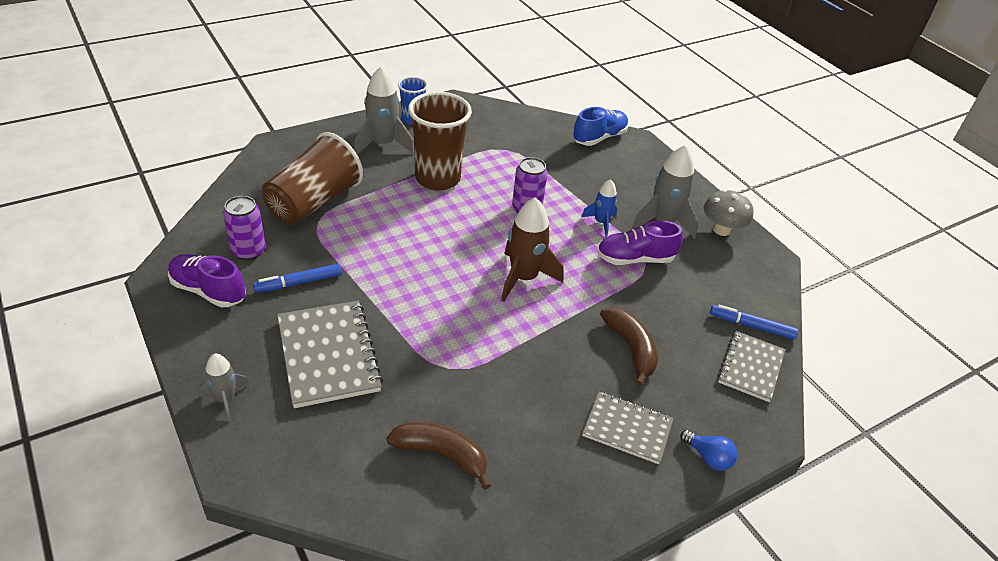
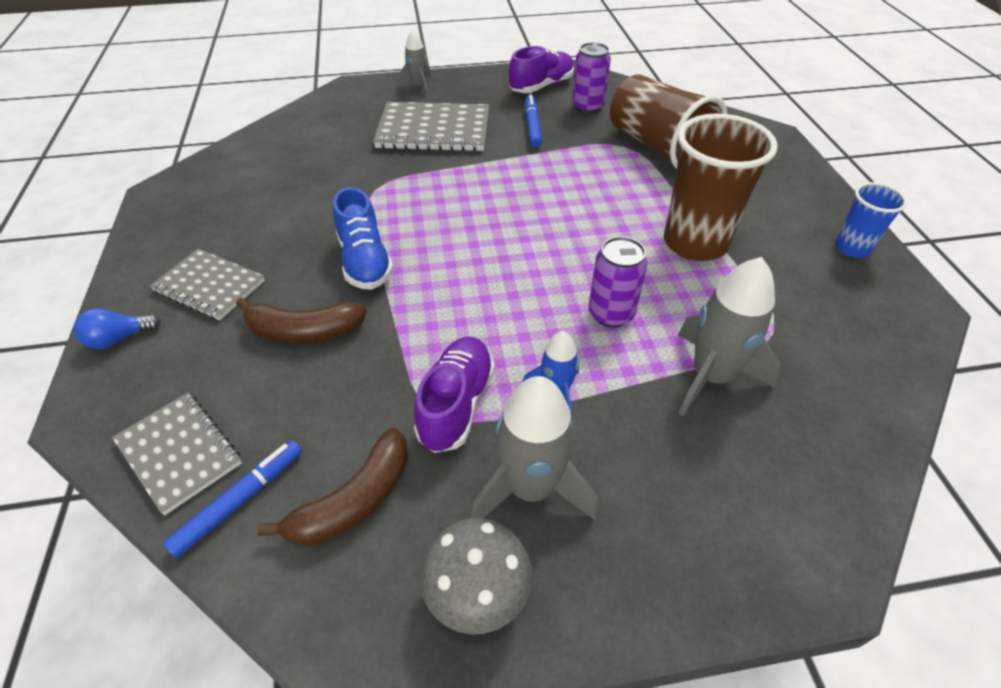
camera: 115 degrees right, 5 degrees up
grey rocket [354,66,414,154] -> grey rocket moved to [678,257,780,416]
brown banana [386,422,491,490] -> brown banana moved to [257,428,408,546]
brown rocket [501,197,563,301] -> none
blue shoe [573,107,628,146] -> blue shoe moved to [333,187,394,290]
grey notebook [582,392,673,464] -> grey notebook turned 75 degrees clockwise [150,249,265,321]

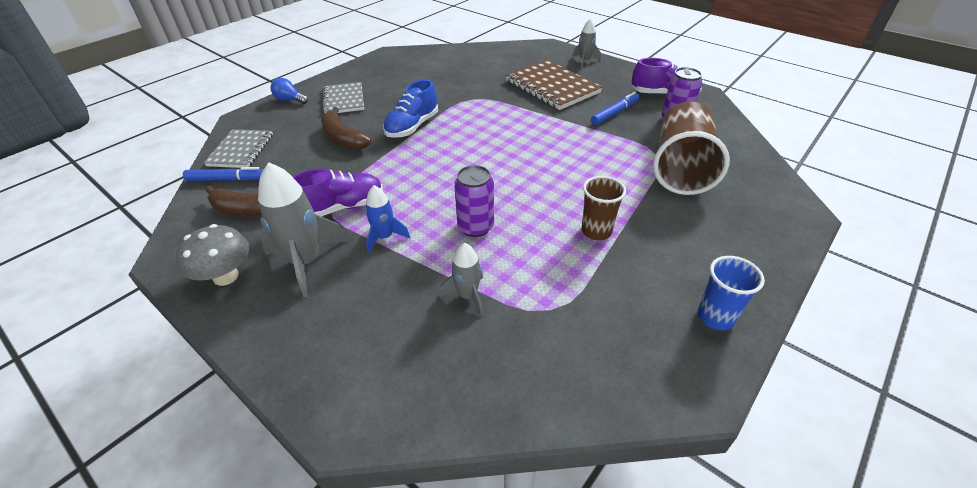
camera: 50 degrees right, 5 degrees down
grey notebook [373,102,489,152] -> brown notebook [505,59,602,110]
brown cup [664,114,778,261] -> brown cup [581,176,626,240], size x0.53
grey rocket [678,257,780,416] -> grey rocket [439,243,483,316], size x0.57

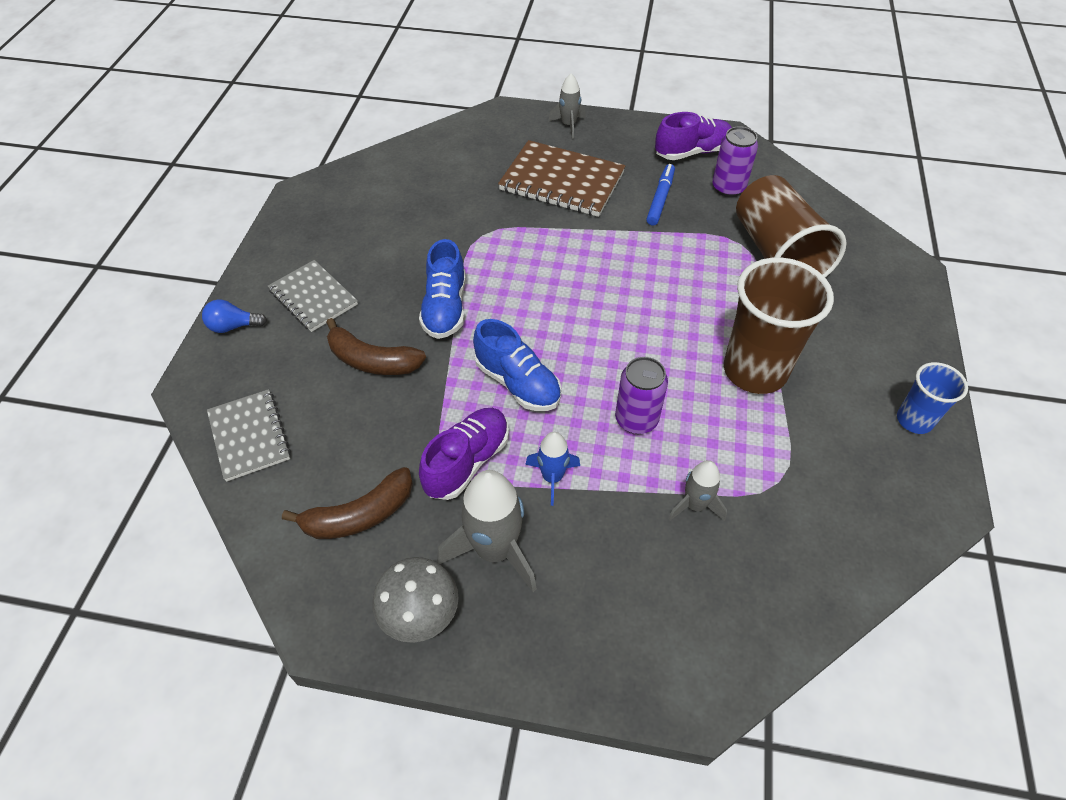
camera: 30 degrees left, 10 degrees up
blue marker [183,167,264,181] -> none
brown cup [581,176,626,240] -> brown cup [724,257,834,394], size x1.87
none -> blue shoe [473,319,561,411]

